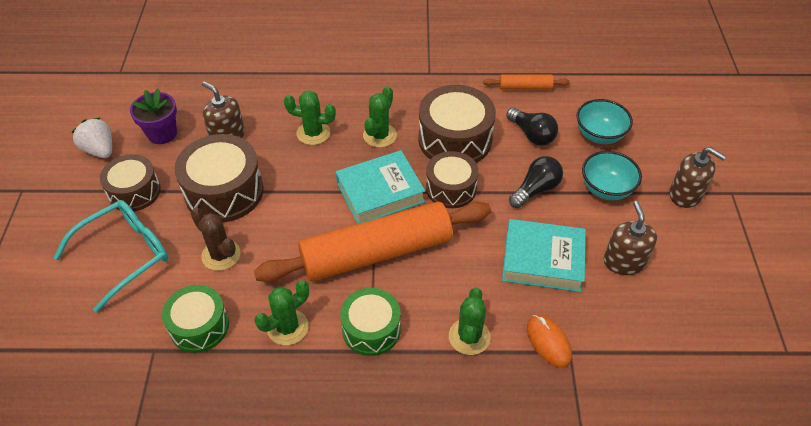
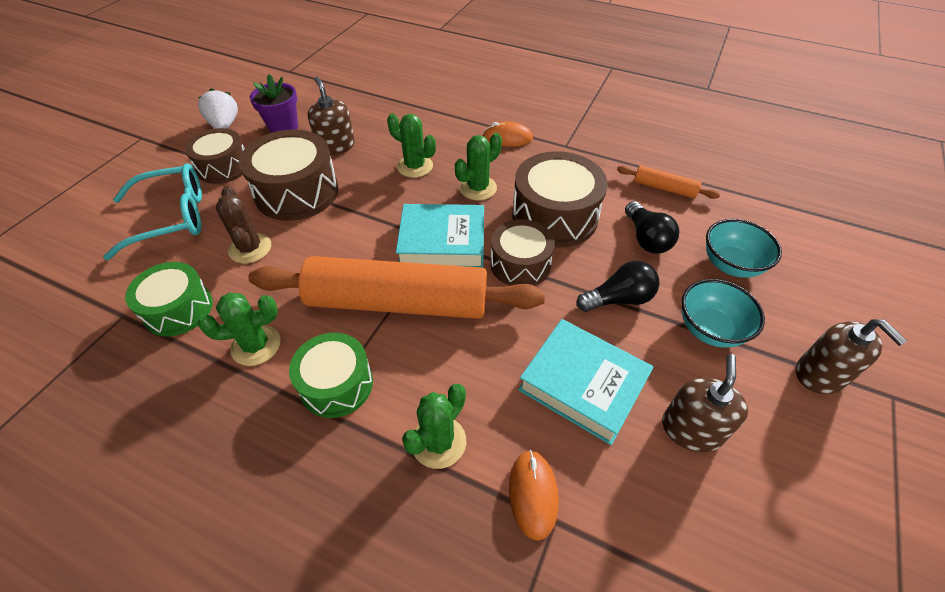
camera: 25 degrees right, 0 degrees up
none -> orange mouse [483,122,533,147]

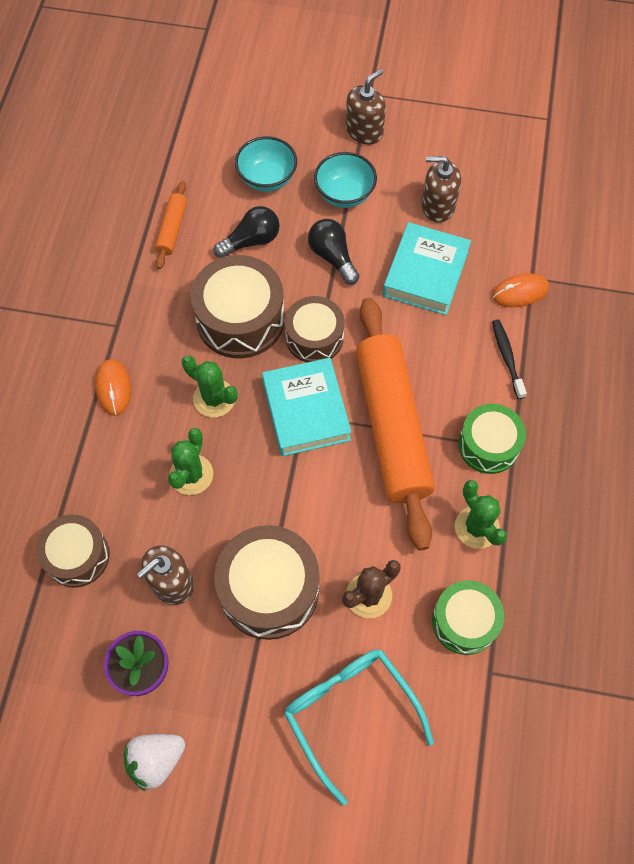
camera: 105 degrees left, 15 degrees up
brown drum [185,128,245,184] -> brown drum moved to [36,515,110,588]
green cactus [402,384,466,469] -> black toothbrush [492,319,527,399]

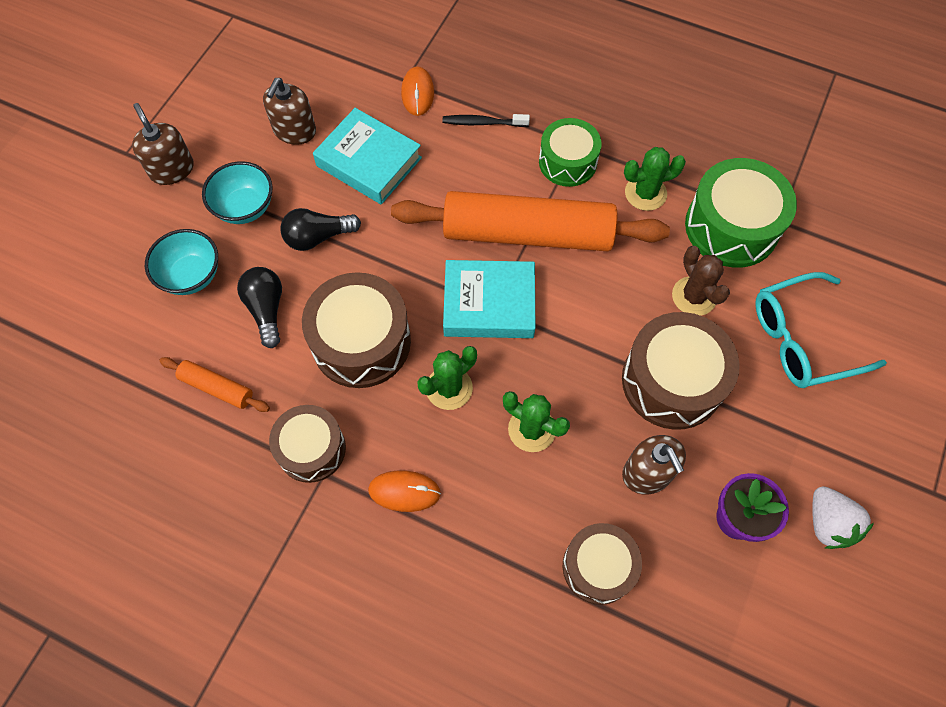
camera: 75 degrees left, 0 degrees up
brown drum [285,296,344,362] -> brown drum moved to [269,405,346,483]
green drum [432,580,504,655] -> green drum [685,158,797,268], size x1.53

